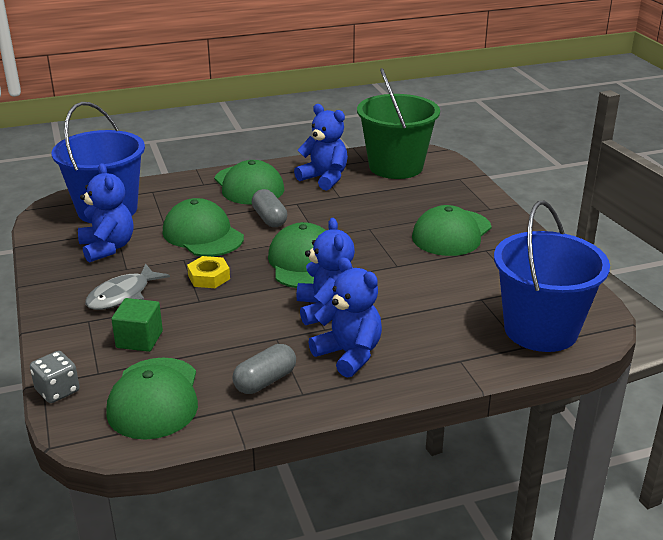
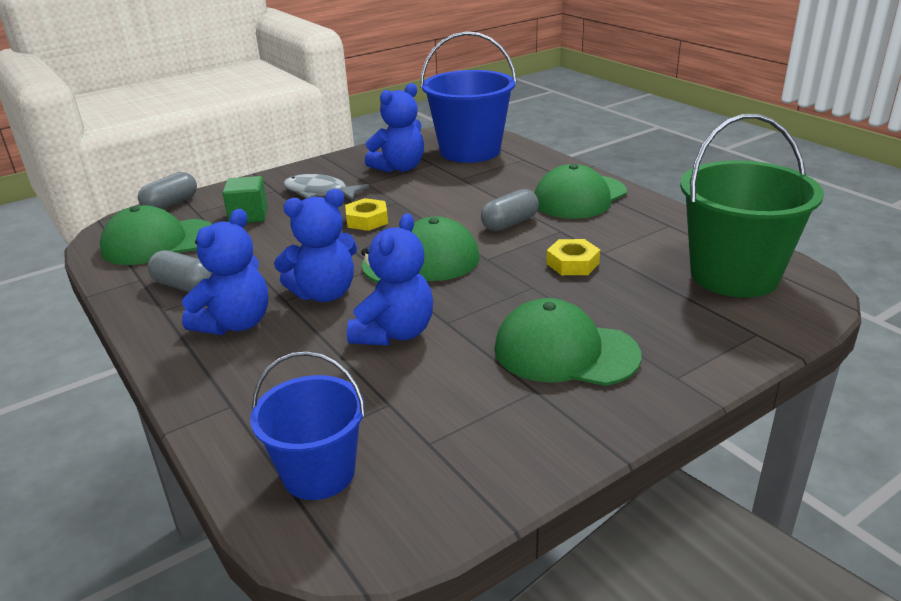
camera: 75 degrees right, 0 degrees up
grey dice [30,351,80,403] -> grey capsule [138,172,197,209]
green cap [163,198,244,257] -> none
blue teddy bear [294,104,348,191] -> blue teddy bear moved to [347,213,433,346]
blue bucket [494,201,610,352] -> blue bucket [250,351,366,500], size x0.62
none -> yellow nut [546,239,600,275]

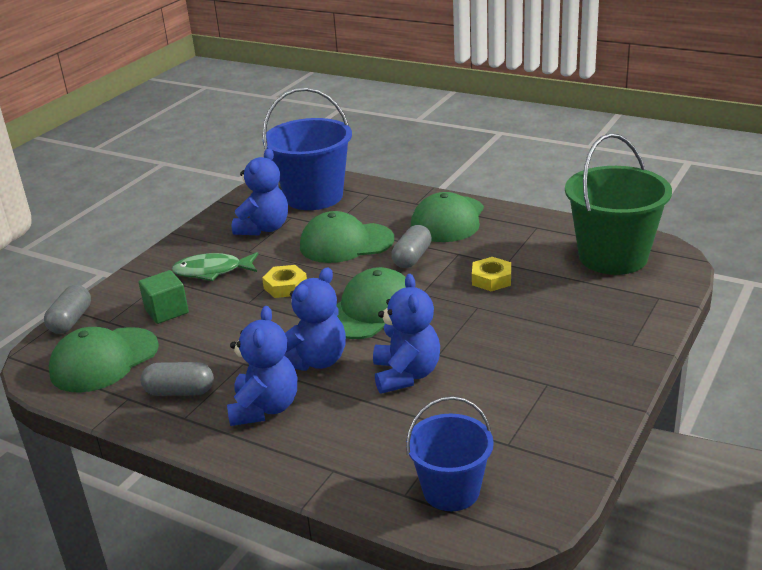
camera: 25 degrees left, 0 degrees up
grey fish [283,174,369,201] -> green fish [172,252,258,281]
green cap [495,298,641,386] -> green cap moved to [300,211,394,263]

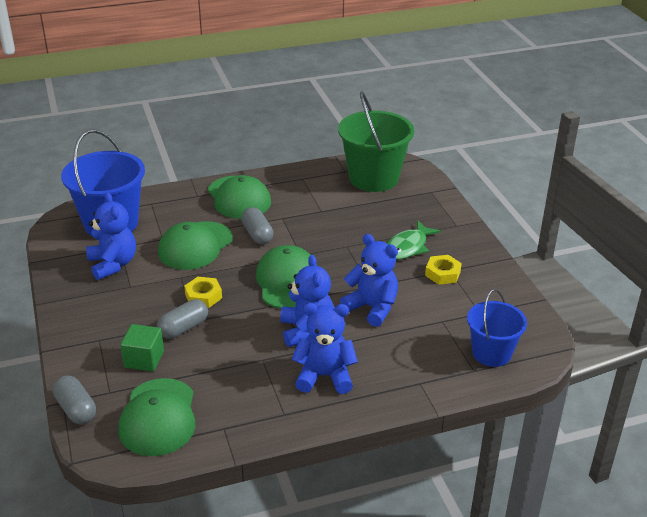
camera: 50 degrees left, 5 degrees up
grey capsule [140,362,214,396] -> grey capsule moved to [157,299,208,339]
green fish [172,252,258,281] -> green fish moved to [387,220,441,260]
blue teddy bear [227,306,297,426] -> blue teddy bear turned 45 degrees counterclockwise [292,303,358,394]
yellow nut [472,257,511,291] -> yellow nut moved to [425,255,462,285]

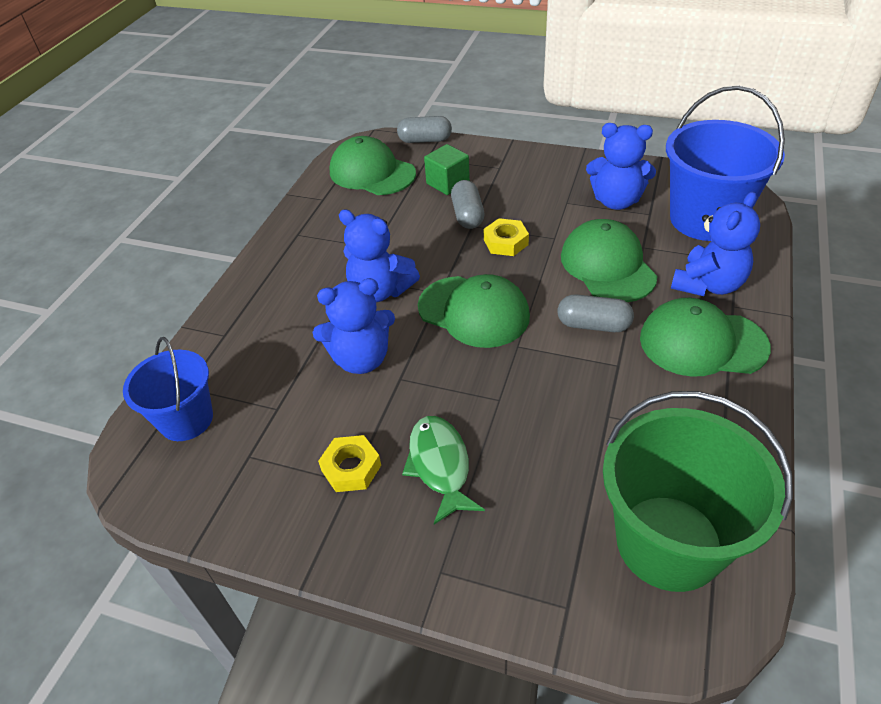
camera: 130 degrees right, 10 degrees up
blue teddy bear [292,303,358,394] -> blue teddy bear moved to [671,192,760,296]

